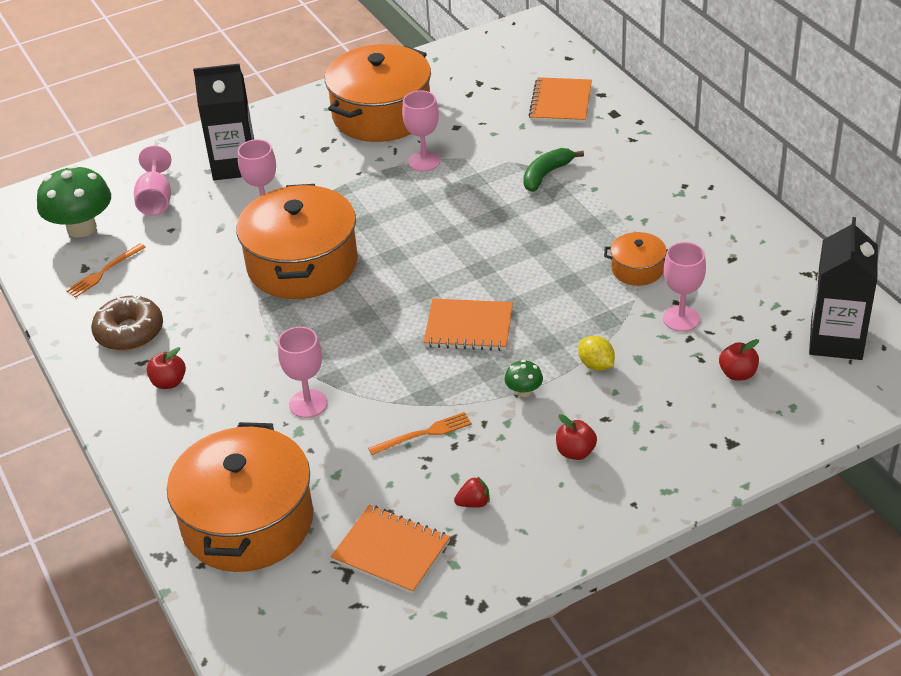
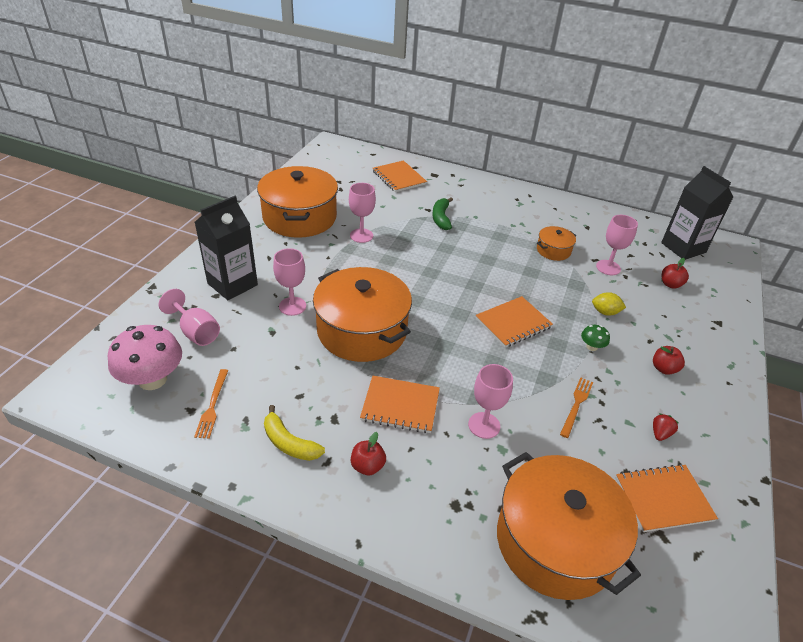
camera: 45 degrees left, 0 degrees up
green mushroom [37,165,111,237] -> pink mushroom [108,325,182,390]
brown donut [91,294,163,351] -> yellow banana [264,405,325,461]
none -> orange notebook [360,376,440,433]

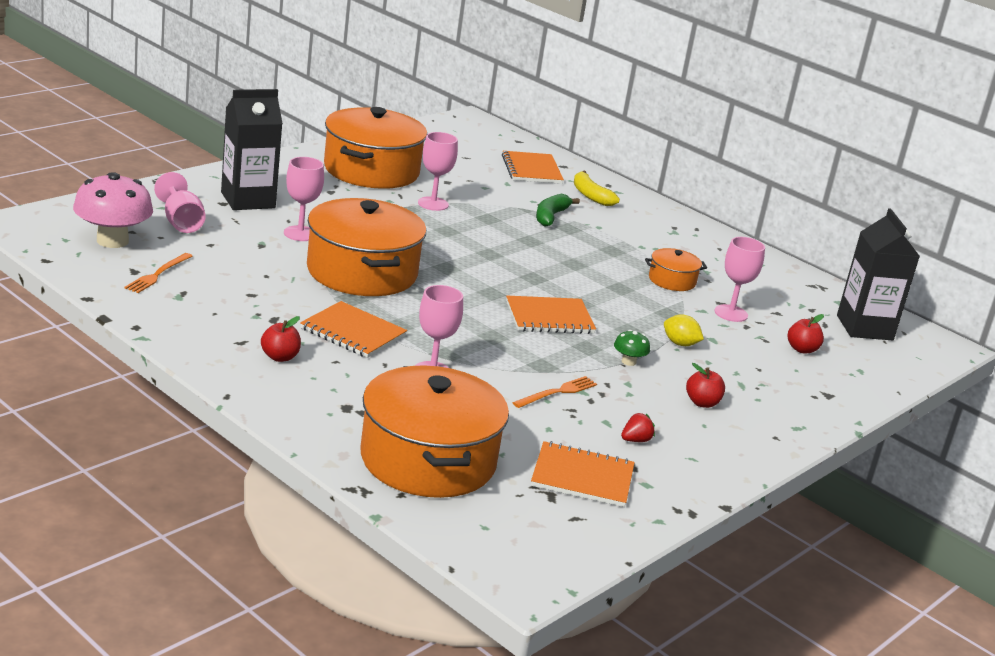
camera: 20 degrees right, 15 degrees down
yellow banana [264,405,325,461] -> yellow banana moved to [574,170,620,206]

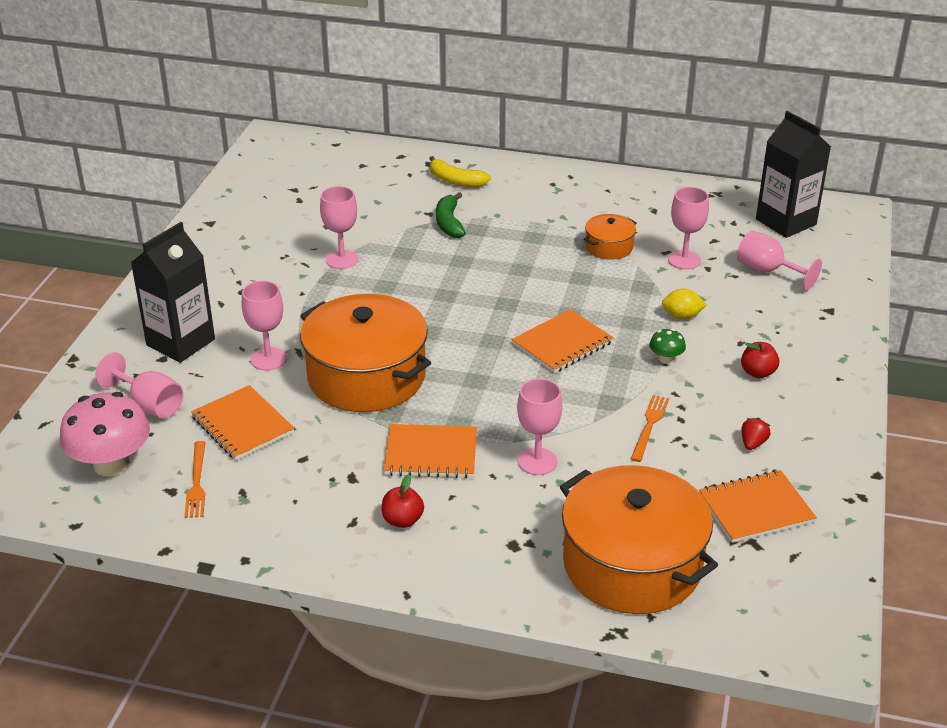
camera: 25 degrees left, 10 degrees up
orange pot [324,107,427,189] -> none
orange notebook [502,151,564,184] -> orange notebook moved to [191,385,295,460]
red apple [788,314,824,353] -> pink goblet [737,231,822,291]

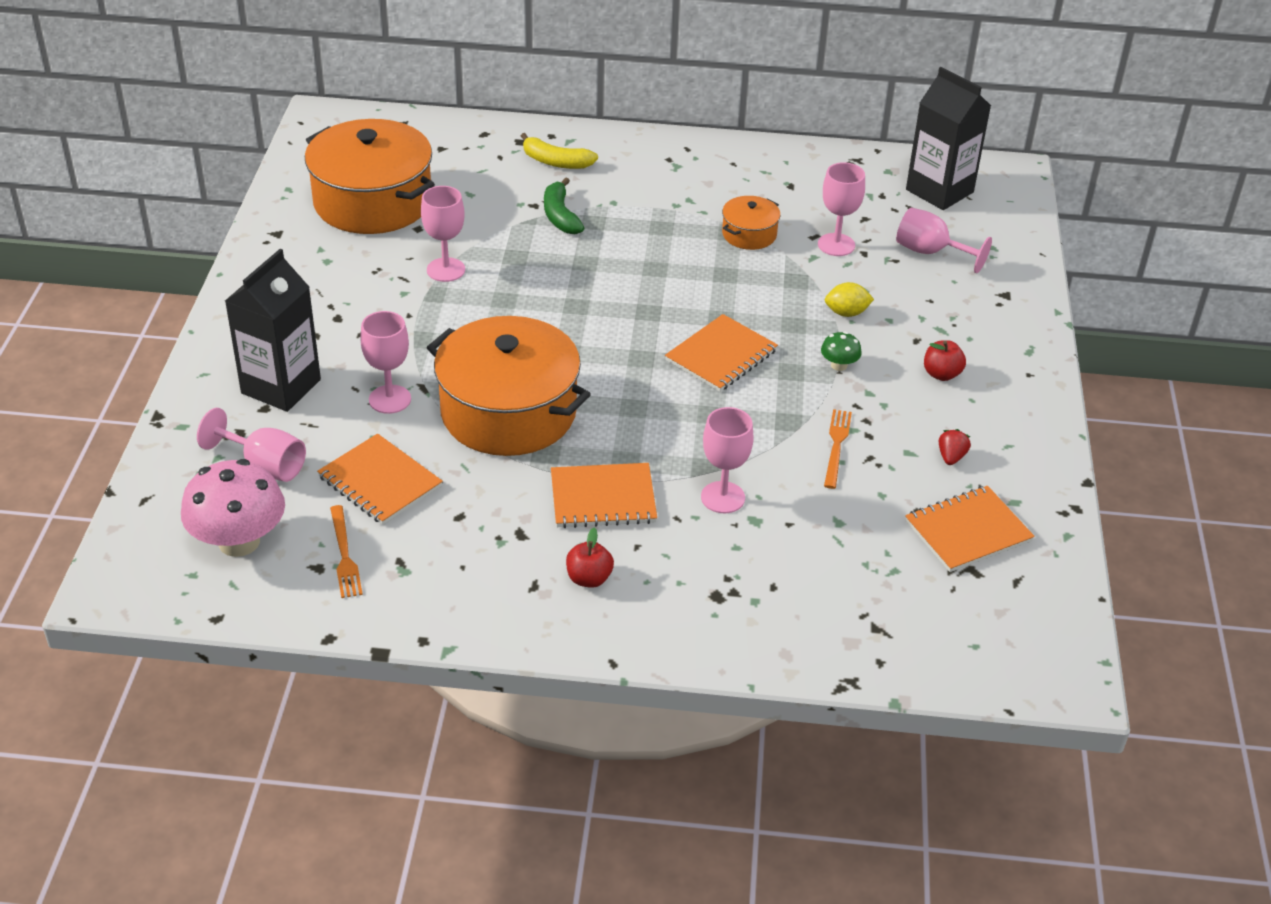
camera: 10 degrees left, 5 degrees up
orange pot [560,465,718,614] -> orange pot moved to [305,119,435,234]

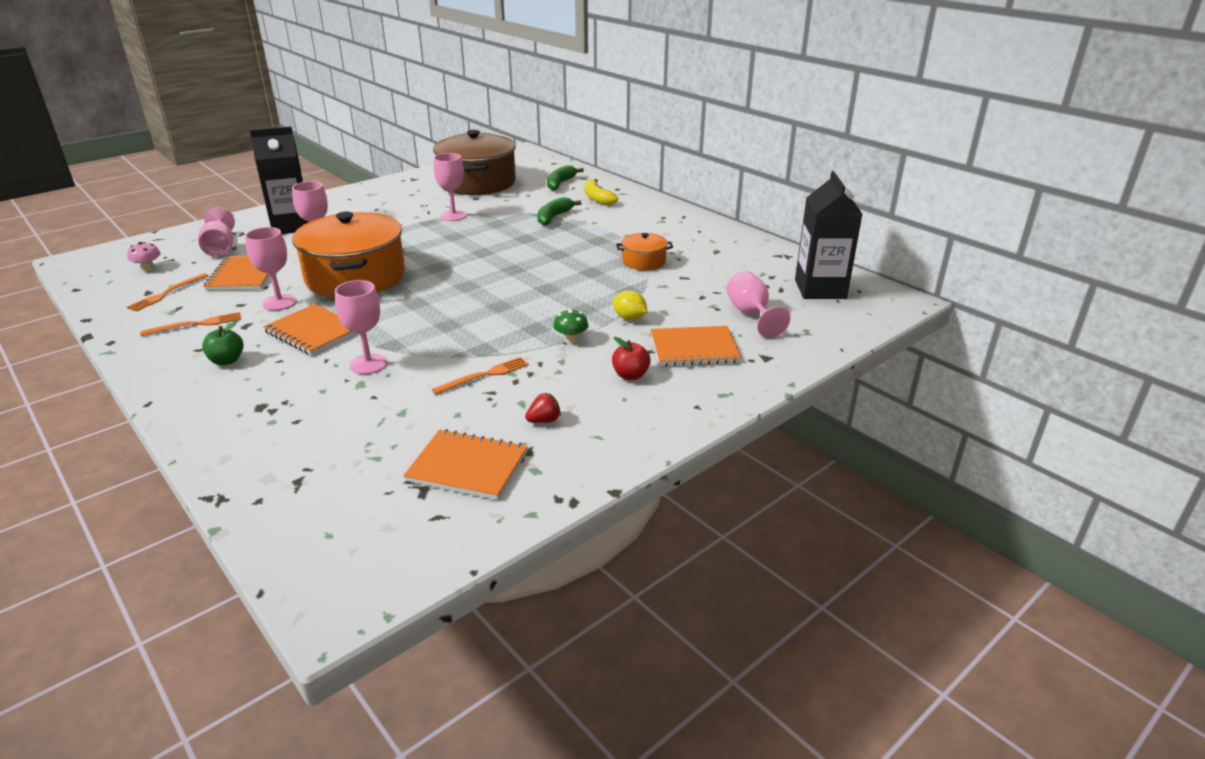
camera: 45 degrees right, 10 degrees down
pink mushroom [181,459,285,557] -> pink mushroom [127,242,161,271], size x0.45
orange pot [305,119,435,234] -> brown pot [433,130,516,195]
red apple [566,528,614,588] -> green apple [202,321,244,365]
orange notebook [665,314,778,392] -> orange notebook moved to [651,326,741,366]
pink goblet [818,162,865,256] -> pink goblet moved to [245,227,297,311]
none -> orange fork [140,312,241,336]
none -> green banana [547,165,584,190]

